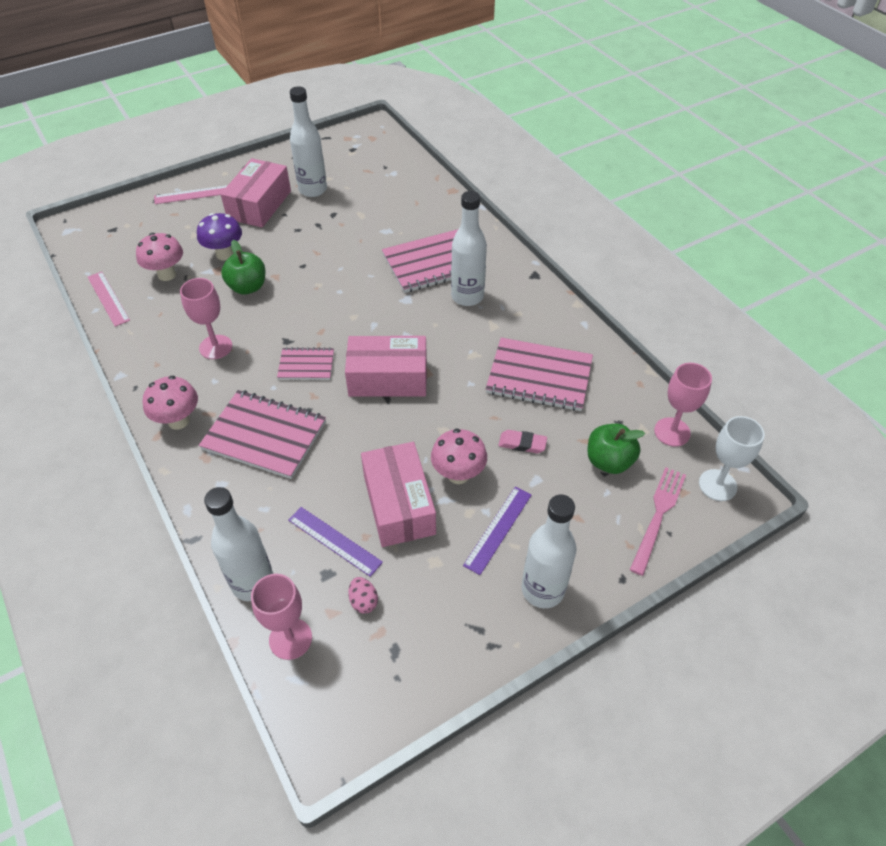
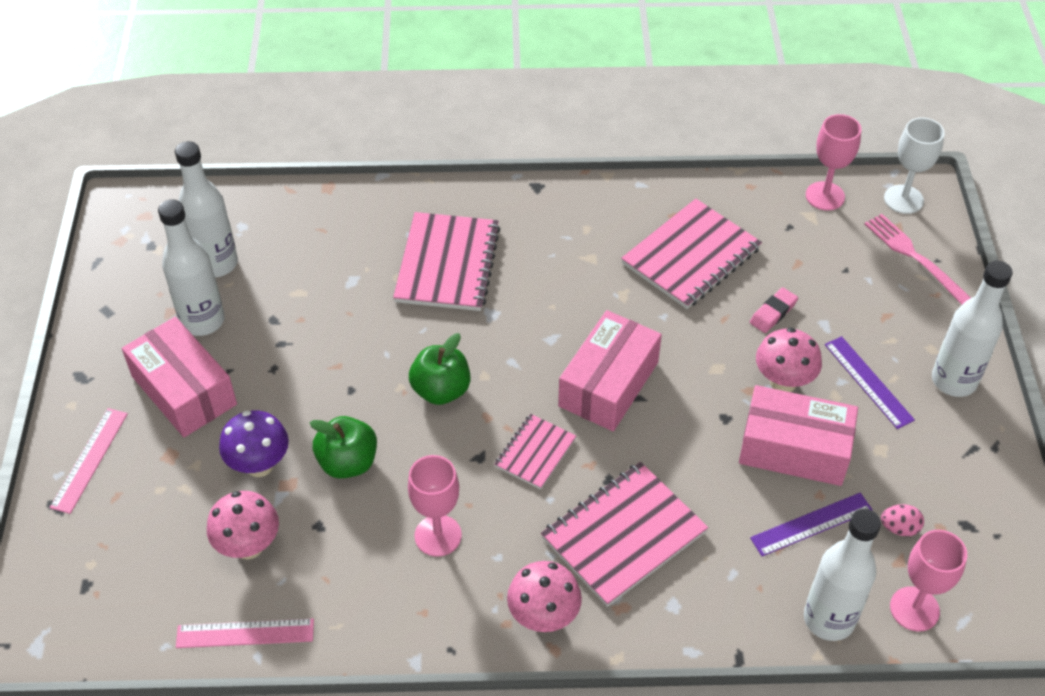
camera: 60 degrees left, 0 degrees up
white bottle [451,191,487,306] -> white bottle moved to [175,141,238,277]
green apple [587,424,645,474] -> green apple moved to [409,333,471,405]

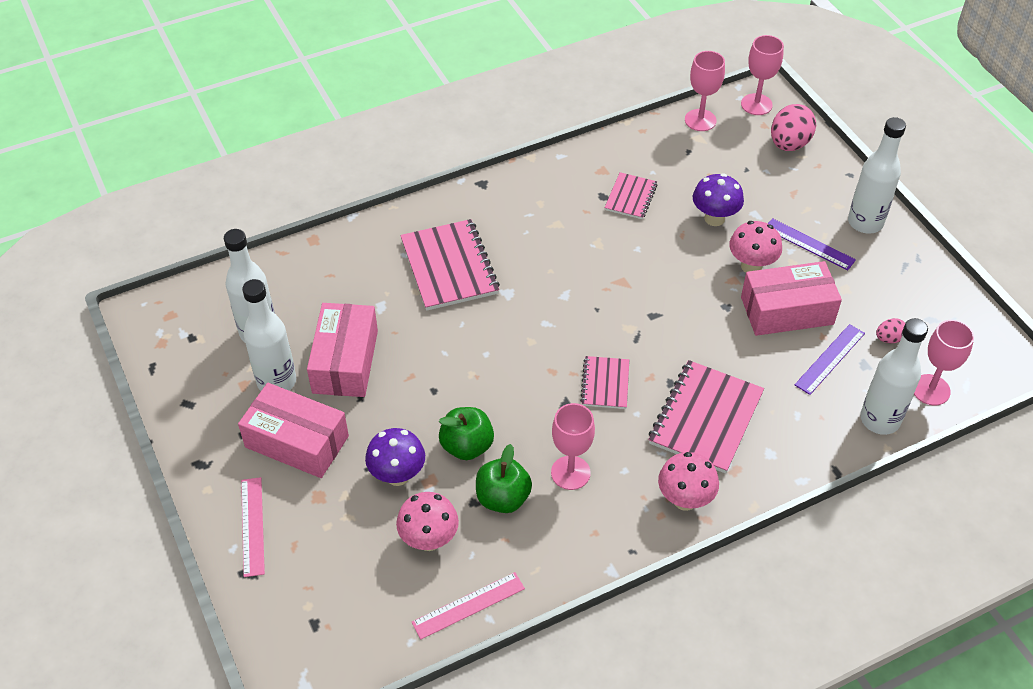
camera: 25 degrees left, 0 degrees up
green apple [409,333,471,405] -> green apple moved to [476,444,532,513]
pink box [558,310,662,431] -> pink box moved to [307,303,378,397]
pink notebook [621,199,762,309] -> pink notebook [604,172,658,219], size x0.55
pink eraser [750,287,798,333] -> purple mushroom [693,173,744,226]
pink fork [865,214,971,305] -> pink egg [771,104,816,151]
white goblet [884,118,945,214] -> pink goblet [741,35,784,115]

